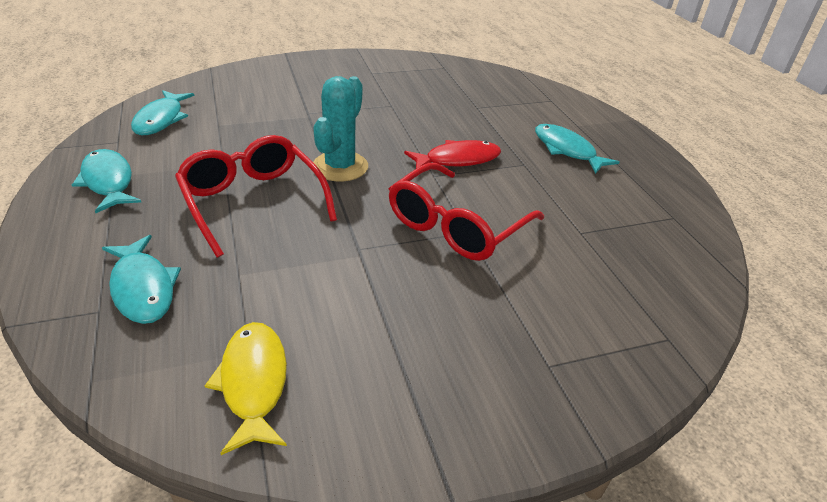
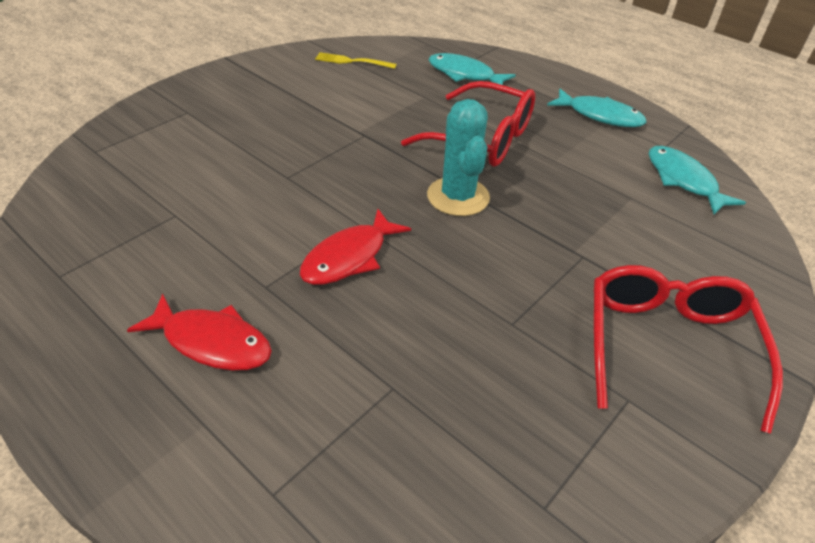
camera: 150 degrees right, 5 degrees up
yellow fish [205,322,287,455] -> yellow fork [315,52,397,69]
red glasses [389,163,544,261] -> red glasses moved to [594,265,783,434]
turquoise fish [535,124,619,174] -> red fish [127,294,272,371]

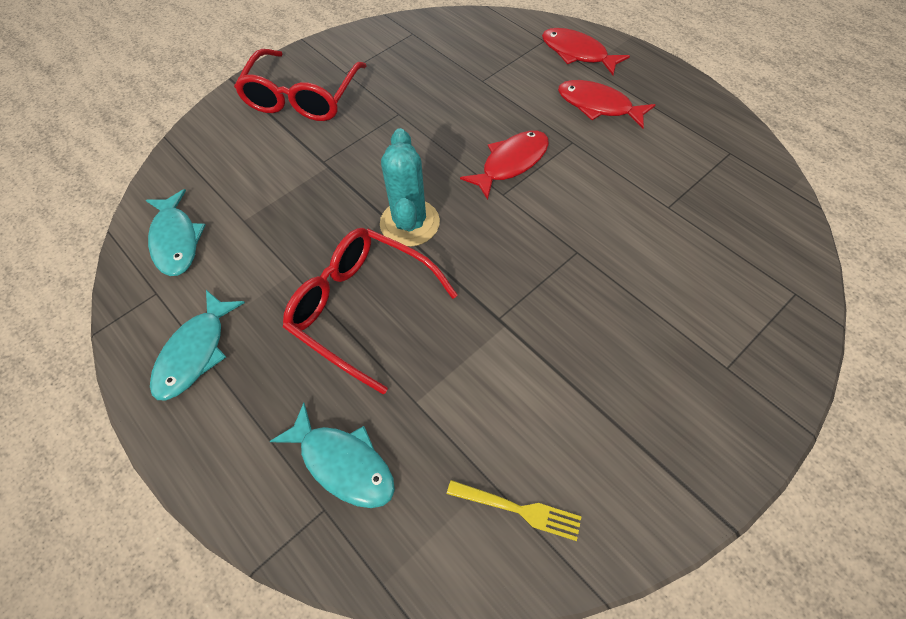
camera: 170 degrees left, 15 degrees up
turquoise fish [547,89,647,127] -> turquoise fish turned 105 degrees counterclockwise [150,290,245,400]
none -> red fish [542,28,630,75]

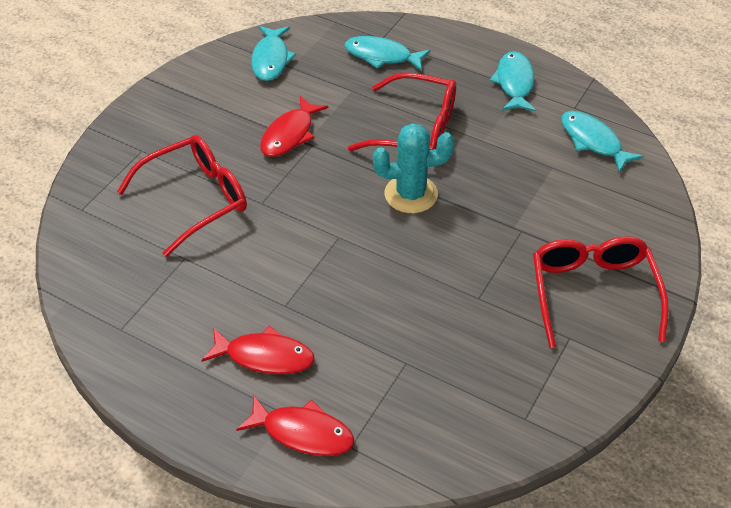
camera: 160 degrees right, 10 degrees down
turquoise cactus [380,128,440,247] -> turquoise cactus turned 75 degrees counterclockwise [373,123,454,213]
yellow fork [447,480,582,541] -> turquoise fish [251,26,296,81]
red fish [460,131,549,200] -> red fish moved to [260,96,328,157]
none -> red glasses [117,135,247,257]

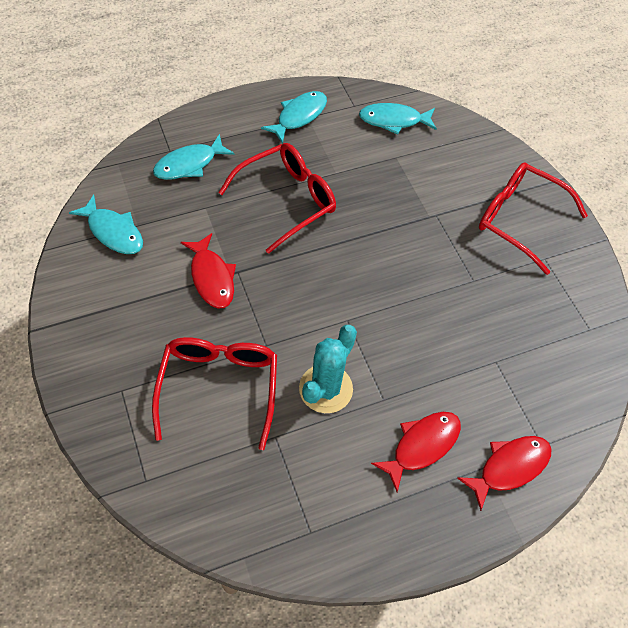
camera: 55 degrees left, 10 degrees up
turquoise cactus [373,123,454,213] -> turquoise cactus moved to [299,325,357,413]
turquoise fish [489,51,536,112] -> turquoise fish turned 90 degrees clockwise [261,91,327,144]

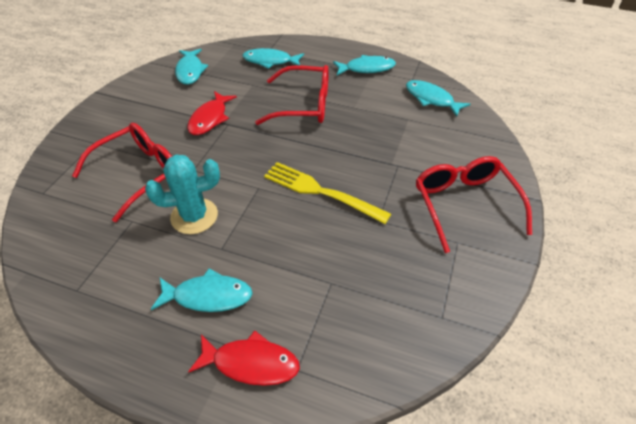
camera: 45 degrees right, 10 degrees down
red fish [371,412,461,492] -> turquoise fish [151,269,253,312]
none -> yellow fork [264,162,391,224]

